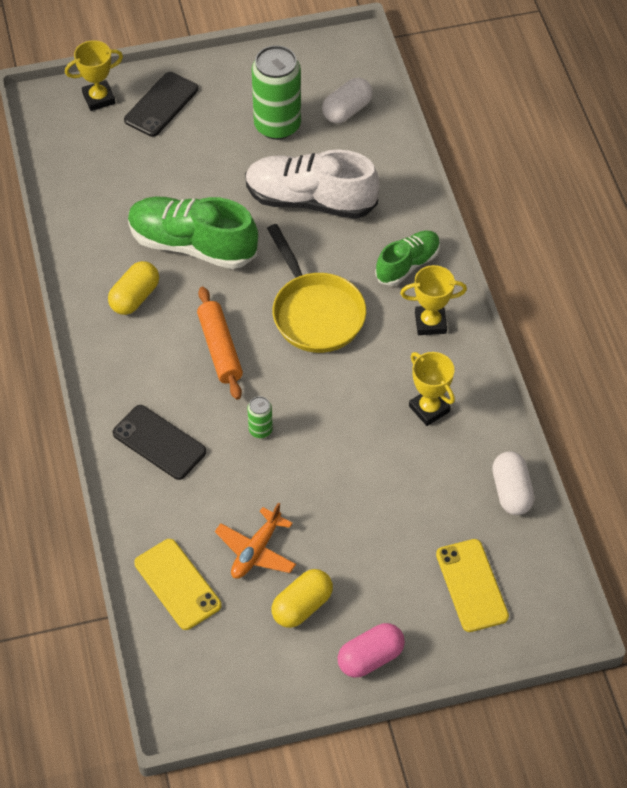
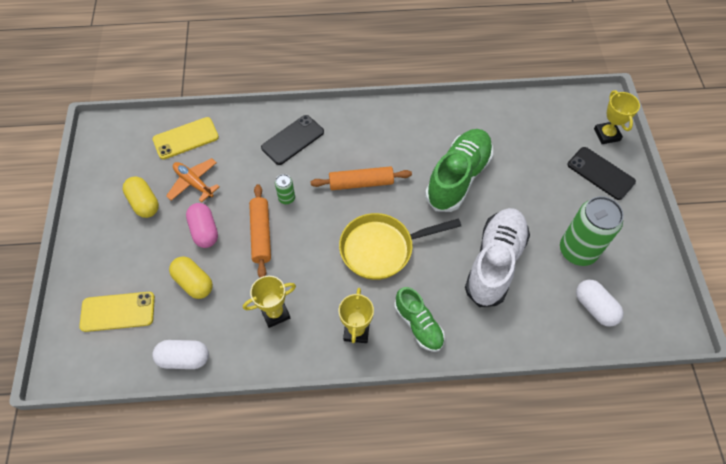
camera: 100 degrees right, 5 degrees up
yellow capsule [108,261,159,315] -> yellow capsule moved to [169,256,213,299]
pink capsule [337,623,405,677] -> pink capsule moved to [186,203,218,248]
none -> orange rolling pin [249,184,271,278]

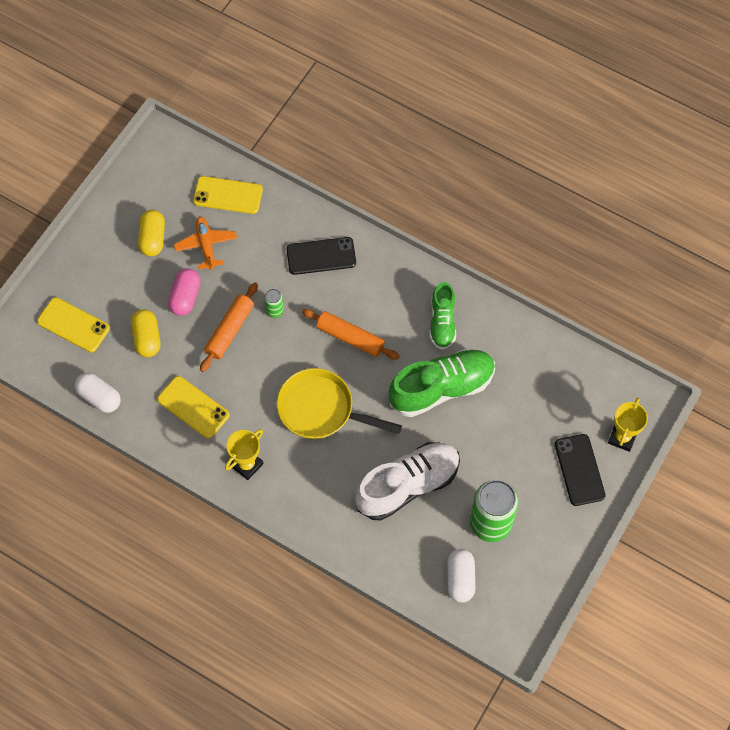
camera: 35 degrees right, 5 degrees up
yellow trophy [243,276,296,328] -> yellow phone [157,376,229,439]
green shoe [395,287,445,352] -> green shoe moved to [430,282,456,350]

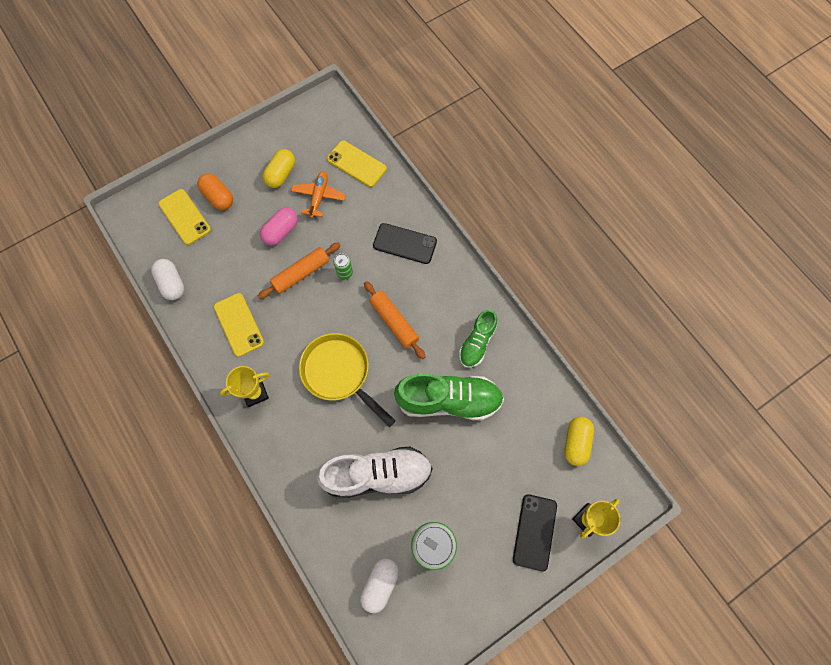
camera: 25 degrees right, 5 degrees up
yellow capsule [131,309,160,357] -> yellow capsule moved to [564,417,594,466]
none -> orange capsule [197,174,233,210]

